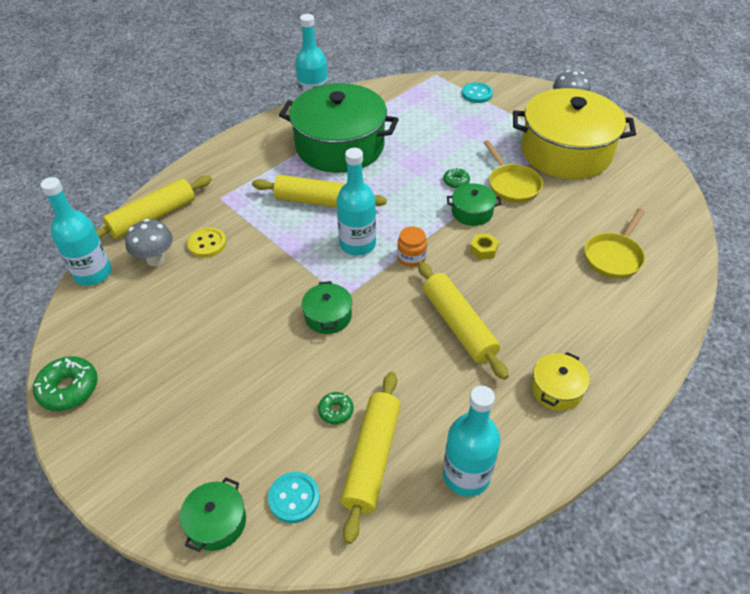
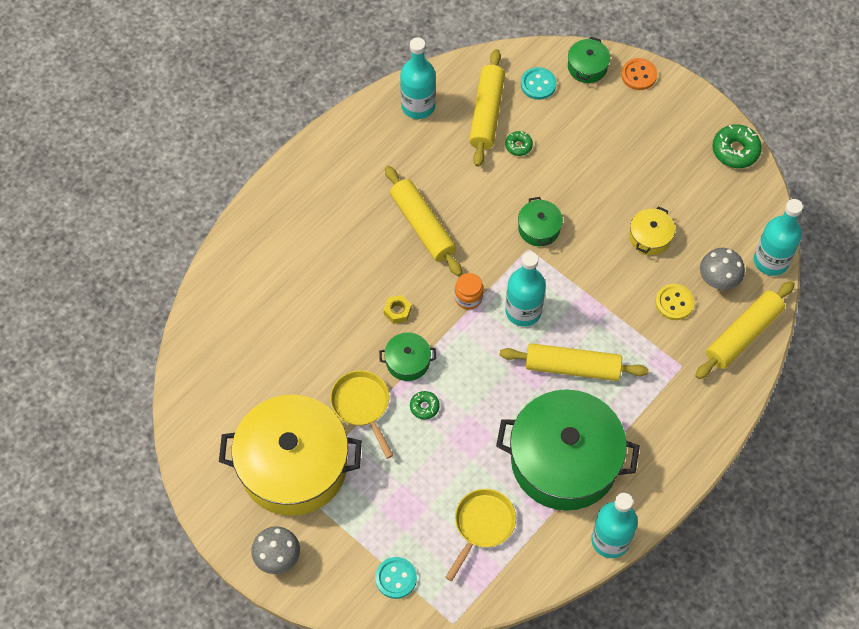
camera: 175 degrees right, 15 degrees up
yellow pot [531,352,590,411] -> yellow pot moved to [629,206,675,255]
yellow pan [585,208,645,279] -> yellow pan moved to [445,489,516,581]
none -> orange button [621,58,657,90]

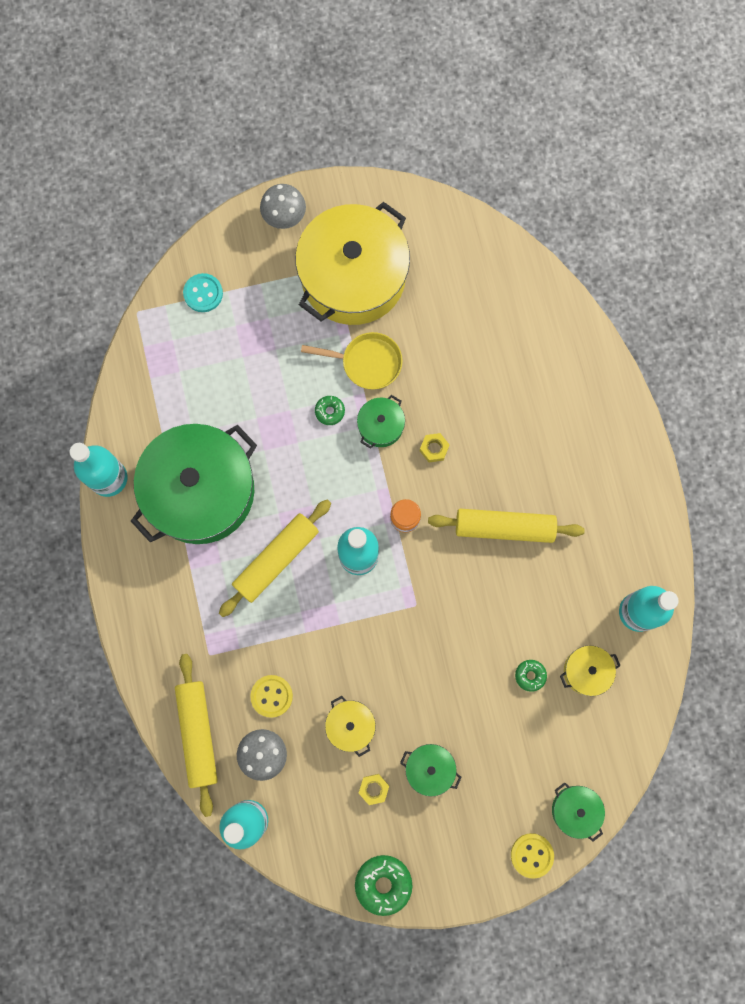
camera: 125 degrees right, 15 degrees up
yellow pan [445,489,516,581] -> none
yellow rolling pin [469,49,505,167] -> yellow pot [560,645,621,696]
green pot [518,197,563,246] -> green pot moved to [400,744,462,796]
turquoise button [521,67,556,100] -> none
orange button [621,58,657,90] -> yellow button [511,833,554,879]
none -> yellow nut [359,774,389,805]

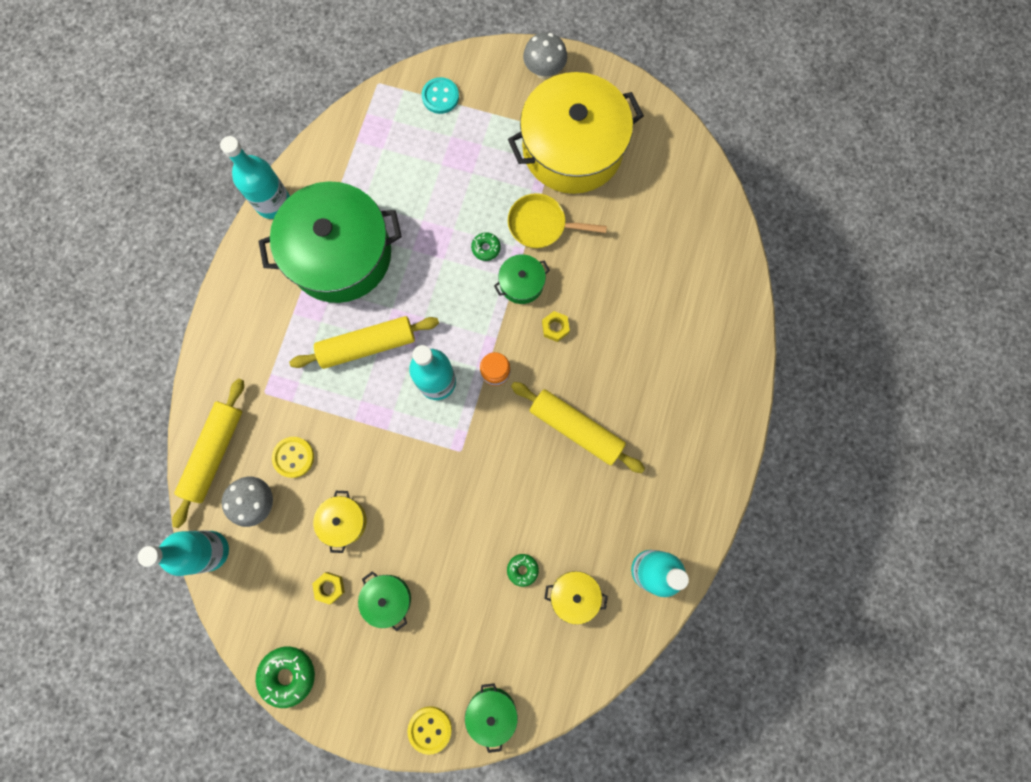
camera: 30 degrees right, 0 degrees up
yellow pan [301,332,403,389] -> yellow pan turned 150 degrees clockwise [508,193,607,249]

